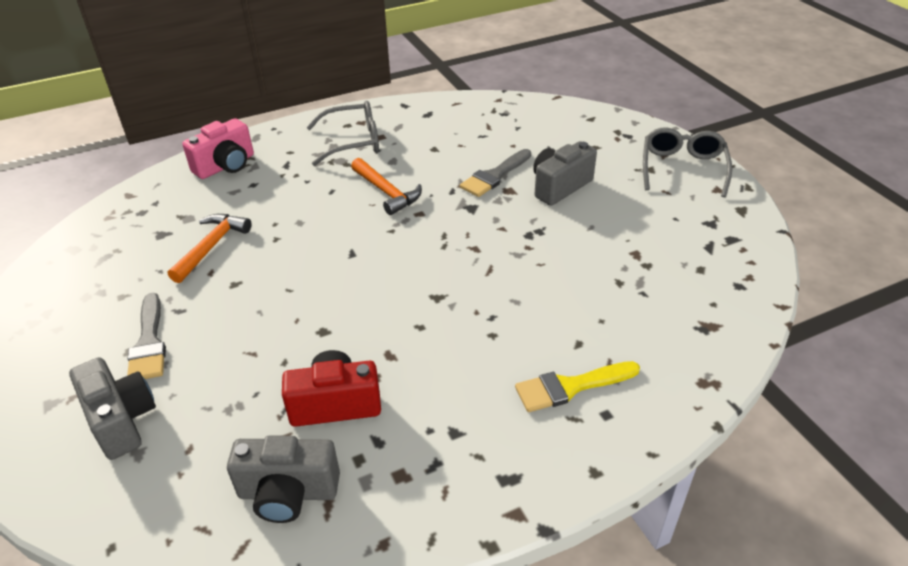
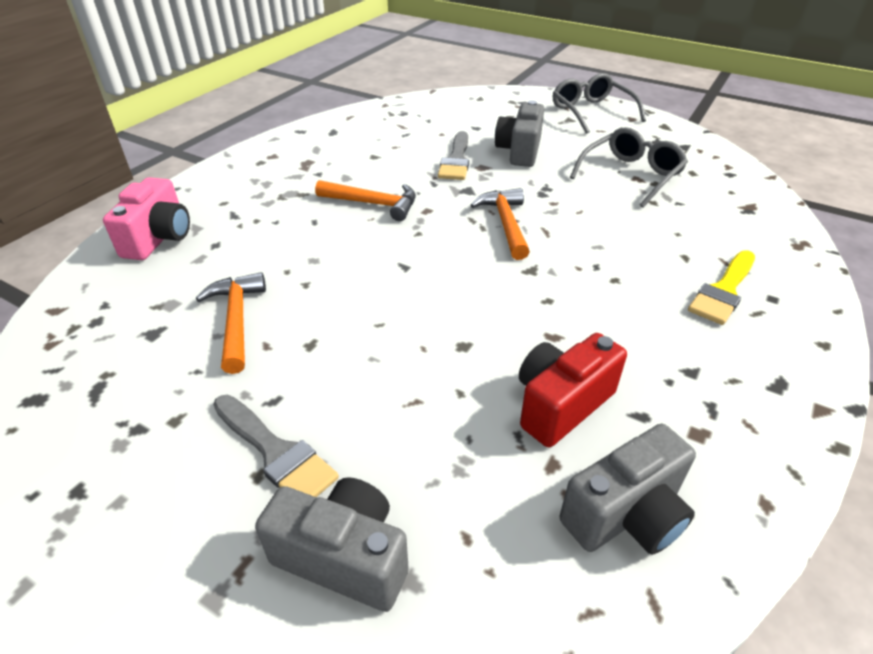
camera: 35 degrees left, 0 degrees up
grey glasses [307,101,379,166] -> grey glasses moved to [570,127,688,208]
none -> orange hammer [470,188,530,260]

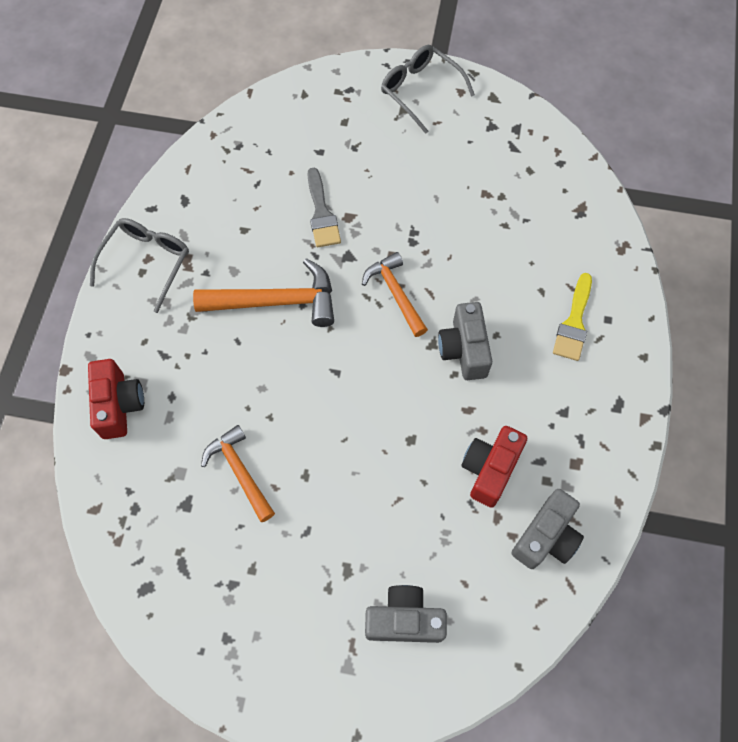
camera: 20 degrees left, 25 degrees up
pink camera [103,177,190,260] -> red camera [88,359,144,439]
grey brush [213,395,339,497] -> none
orange hammer [315,180,416,221] -> orange hammer [193,258,334,327], size x1.51
grey camera [495,100,544,167] -> grey camera moved to [438,302,492,380]
grey glasses [570,127,688,208] -> grey glasses moved to [90,218,189,313]

